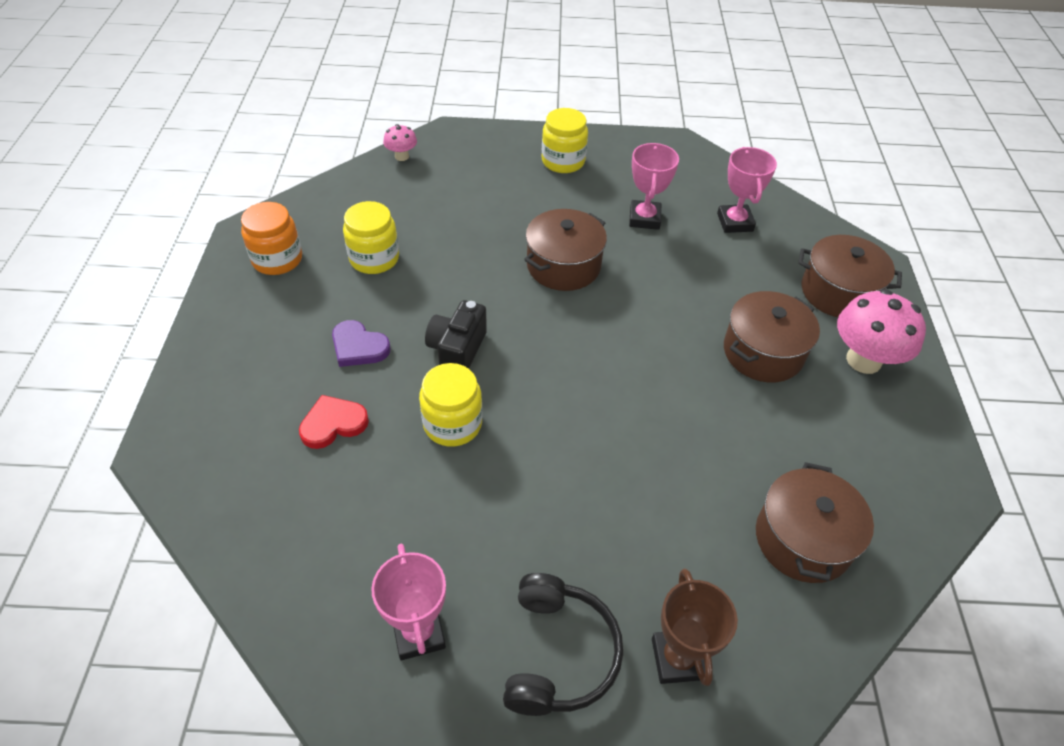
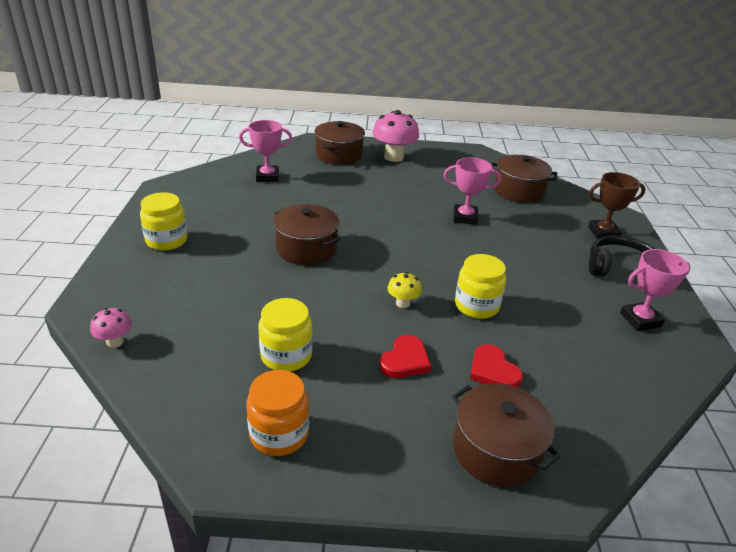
camera: 90 degrees left, 15 degrees down
purple heart [332,320,391,367] -> red heart [379,335,431,378]
black camera [425,300,487,369] -> yellow mushroom [387,272,422,308]
pink trophy [629,143,679,230] -> pink trophy moved to [444,157,501,225]
brown pot [724,291,820,382] -> brown pot moved to [452,383,561,487]

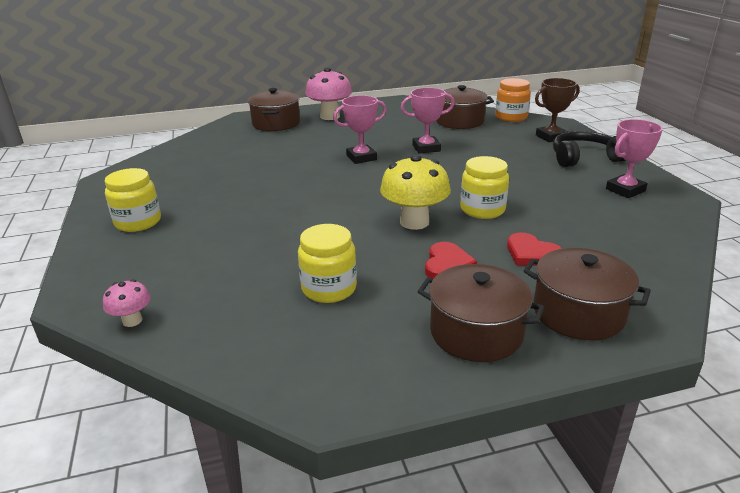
camera: 15 degrees left, 5 degrees down
pink trophy [239,120,292,182] -> pink trophy moved to [333,95,387,164]
orange jar [246,370,309,456] -> orange jar moved to [495,78,531,122]
brown pot [273,204,340,265] -> brown pot moved to [417,264,545,362]
yellow mushroom [387,272,422,308] -> yellow mushroom [380,154,451,230], size x1.97

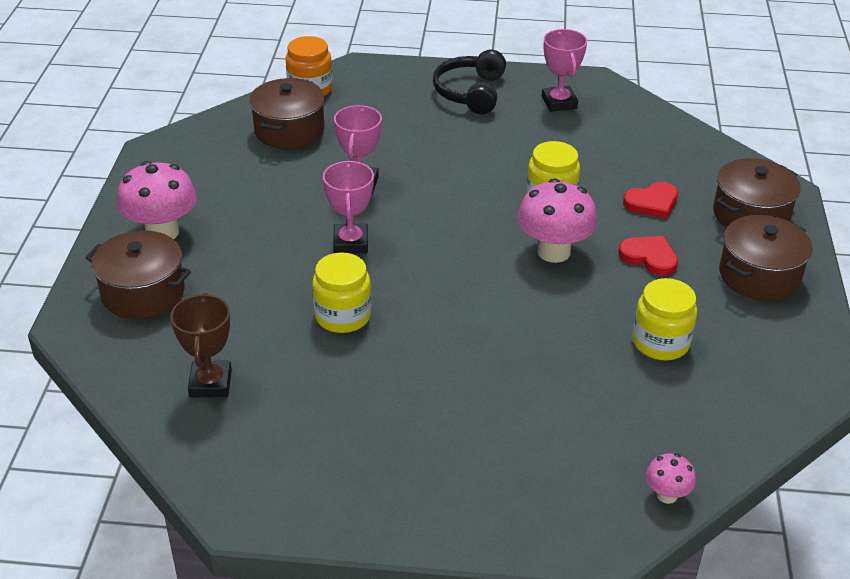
camera: 70 degrees left, 10 degrees up
yellow jar [105,168,161,232] -> yellow jar moved to [312,252,371,333]
yellow mushroom [380,154,451,230] -> pink mushroom [517,178,597,263]
brown trophy [535,78,580,142] -> brown trophy moved to [170,293,232,398]

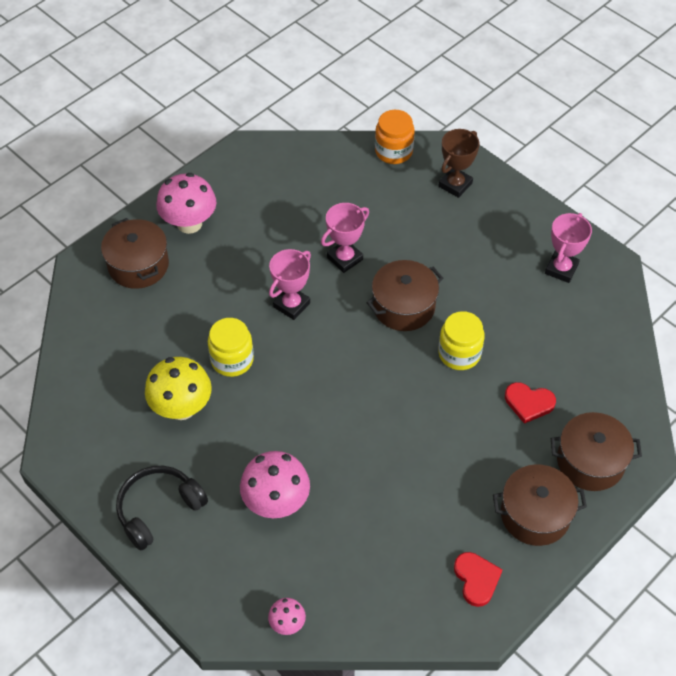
camera: 40 degrees right, 15 degrees up
brown trophy [170,293,232,398] -> brown trophy moved to [438,129,479,198]
brown pot [249,78,325,149] -> brown pot moved to [366,260,443,331]
black headphones [433,50,506,114] -> black headphones moved to [116,466,208,551]
pink mushroom [517,178,597,263] -> pink mushroom moved to [240,451,310,518]
red heart [618,236,678,276] -> red heart moved to [454,552,503,607]
yellow jar [632,278,697,360] -> none
none -> yellow mushroom [145,357,212,420]

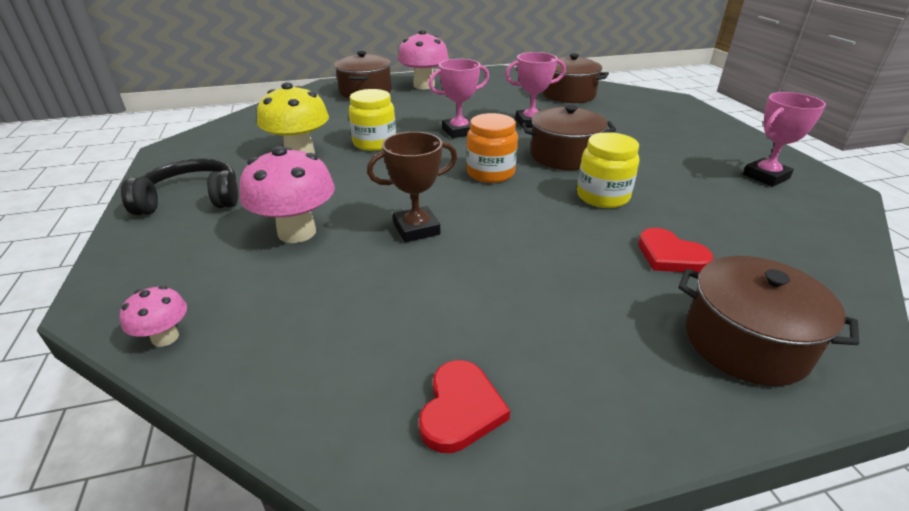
camera: 30 degrees right, 20 degrees down
orange jar [375,110,415,164] -> orange jar moved to [466,113,518,183]
brown trophy [438,129,479,198] -> brown trophy moved to [367,132,457,242]
brown pot [493,464,587,546] -> brown pot moved to [543,54,609,103]

